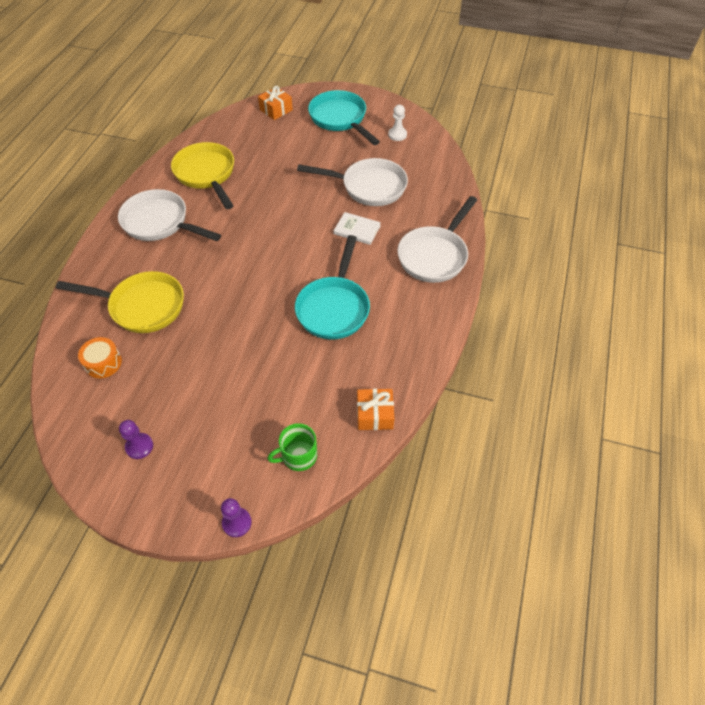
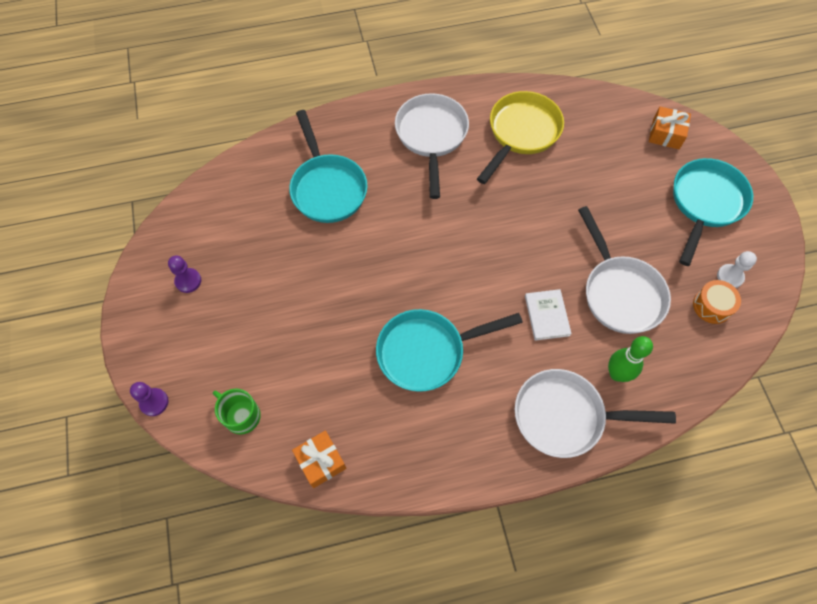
camera: 60 degrees right, 10 degrees up
yellow pan [56,271,184,333] -> turquoise pan [289,110,368,223]
orange drum [78,337,122,378] -> orange drum moved to [693,280,741,324]
none -> green bowling pin [608,336,653,382]

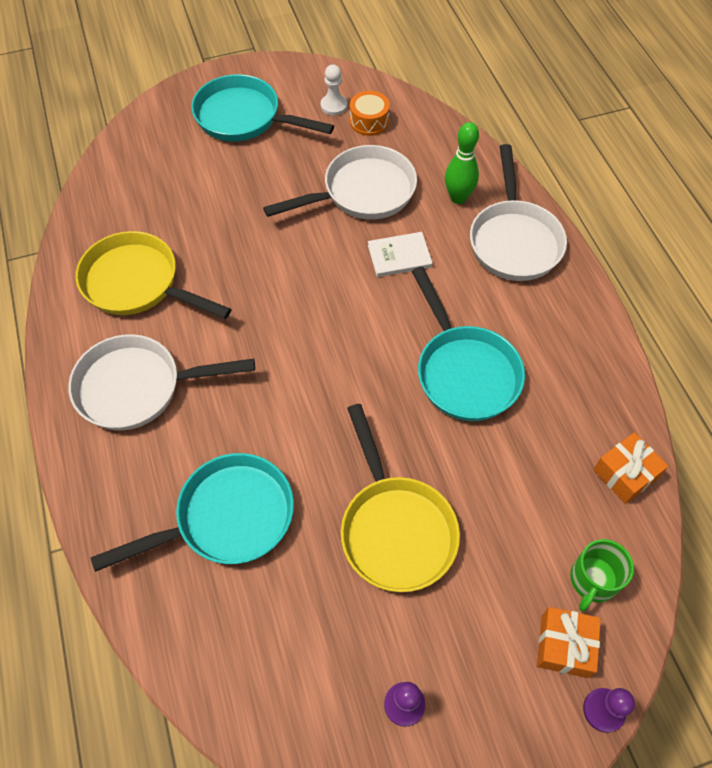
camera: 95 degrees left, 5 degrees down
orange gift [649,107,691,149] -> orange gift moved to [537,607,601,678]
none -> yellow pan [341,404,460,592]

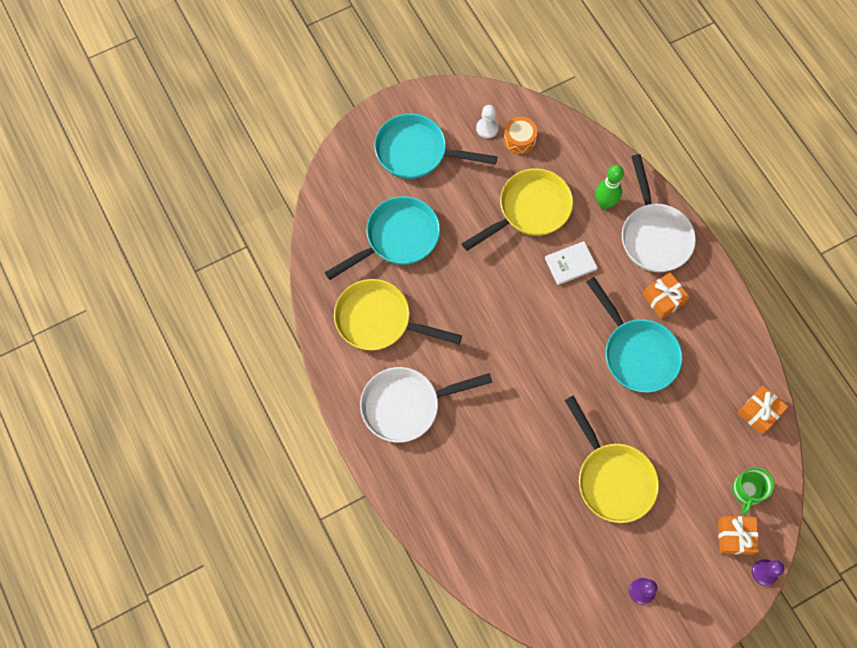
camera: 10 degrees left, 10 degrees up
turquoise pan [91,453,294,572] -> turquoise pan moved to [325,196,440,280]
white pan [263,145,417,220] -> yellow pan [462,168,573,251]
none -> orange gift [643,272,690,319]

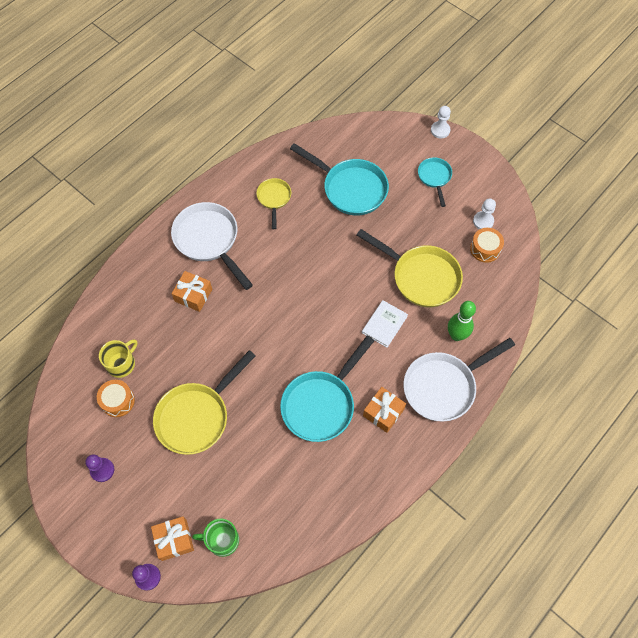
camera: 70 degrees right, 5 degrees down
yellow pan [334,279,462,351] -> yellow pan [256,178,291,229], size x0.54
turquoise pan [374,113,498,179] -> turquoise pan [418,157,452,207], size x0.54
white book [545,241,598,285] -> white book turned 75 degrees clockwise [362,300,408,348]
orange gift [737,386,788,434] -> orange gift moved to [172,271,212,312]
none -> orange drum [97,380,135,417]
none -> yellow mug [99,339,137,378]
none -> white pawn [431,106,451,139]

